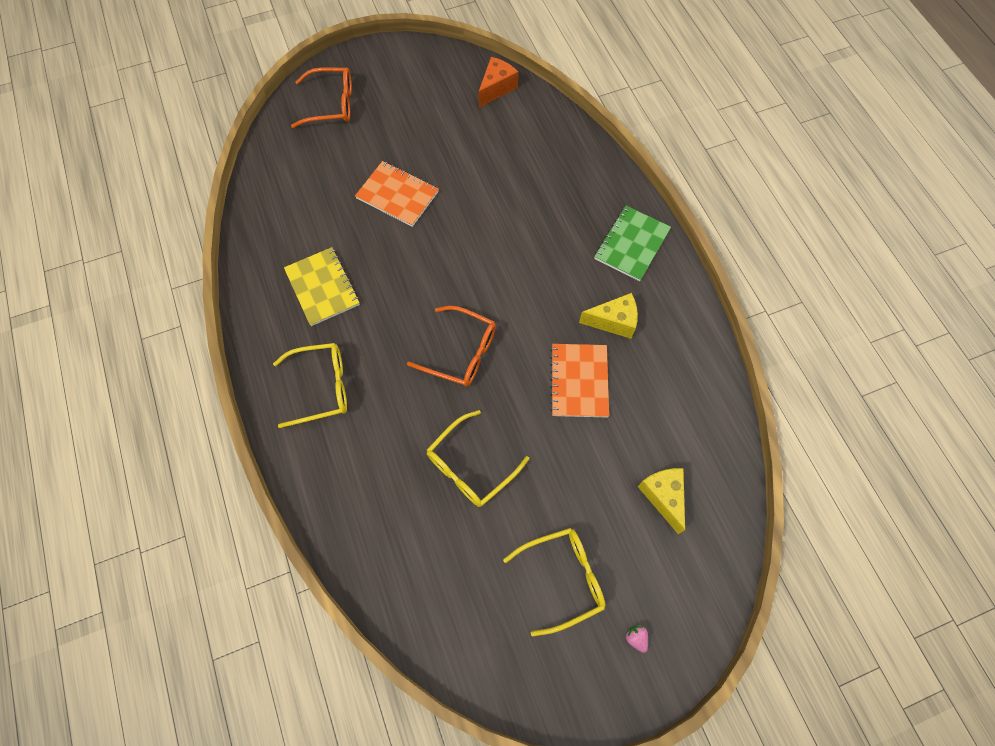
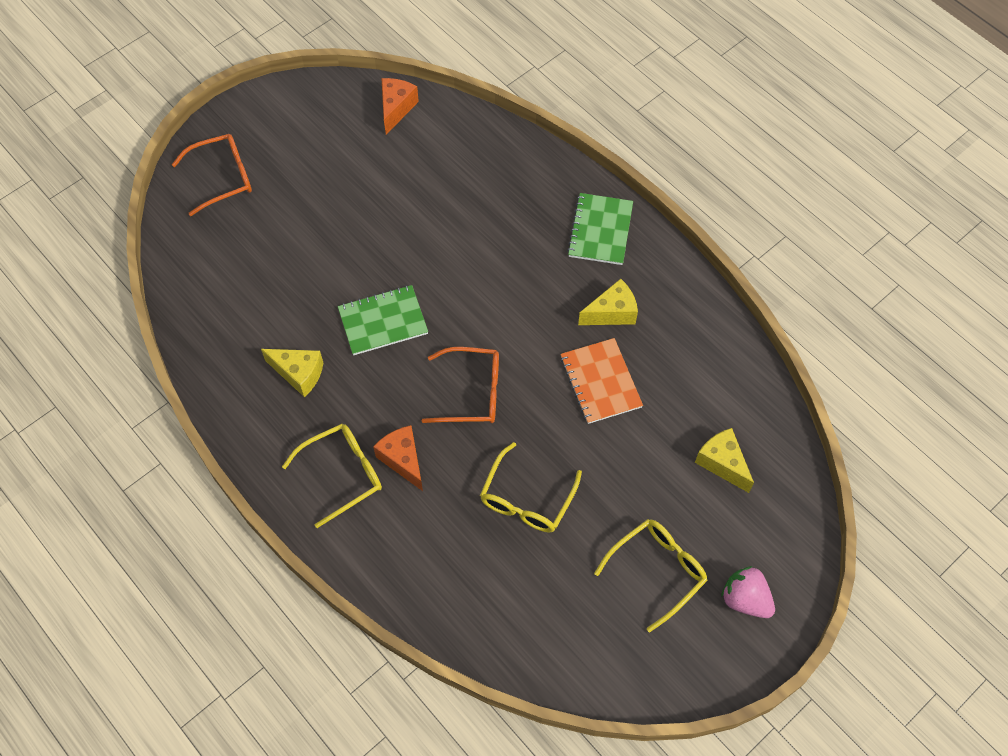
camera: 20 degrees left, 5 degrees down
yellow notebook [284,247,360,326] -> yellow cheese [261,349,323,397]
orange notebook [355,161,439,227] -> none
pink strawberry [625,625,648,653] -> pink strawberry [721,566,775,618], size x2.09
none -> green notebook [338,285,428,355]
none -> orange cheese [373,425,423,491]

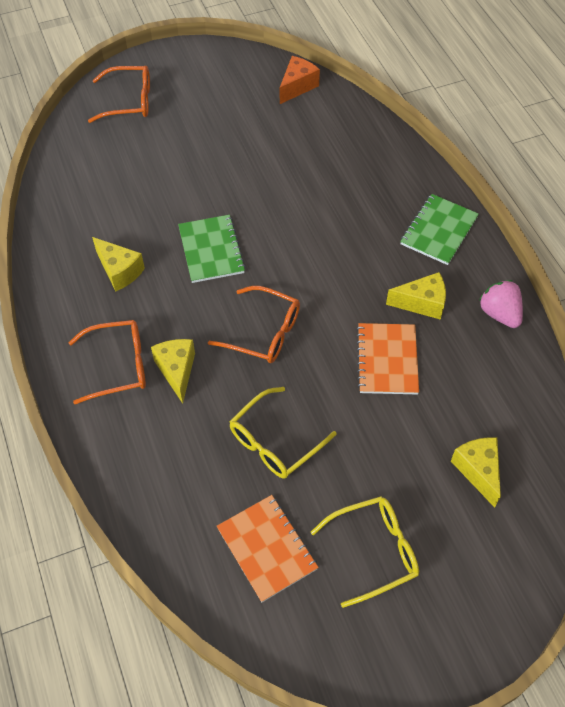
camera: 20 degrees right, 5 degrees down
yellow glasses [282,424,382,528] -> orange glasses [68,320,146,404]
green notebook [338,285,428,355] -> green notebook turned 75 degrees clockwise [178,215,246,283]
orange cheese [373,425,423,491] -> yellow cheese [151,339,195,403]
pink strawberry [721,566,775,618] -> pink strawberry moved to [479,280,523,328]
none -> orange notebook [217,495,319,602]

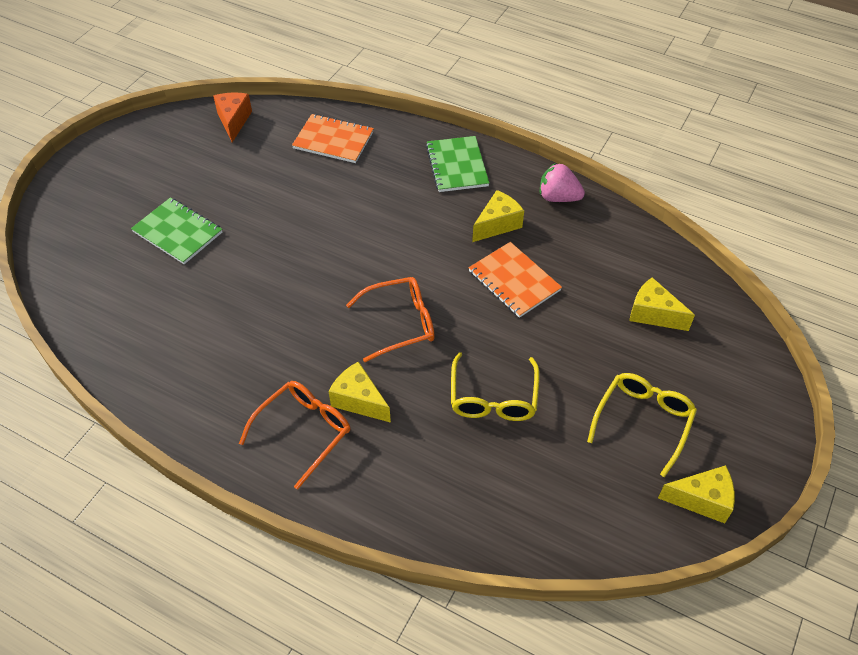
camera: 40 degrees left, 5 degrees down
orange glasses [88,66,150,123] -> none
yellow cheese [92,237,145,292] -> yellow cheese moved to [658,465,735,523]
green notebook [178,215,246,283] -> green notebook moved to [131,197,222,264]
orange notebook [217,495,319,602] -> orange notebook moved to [292,114,374,163]

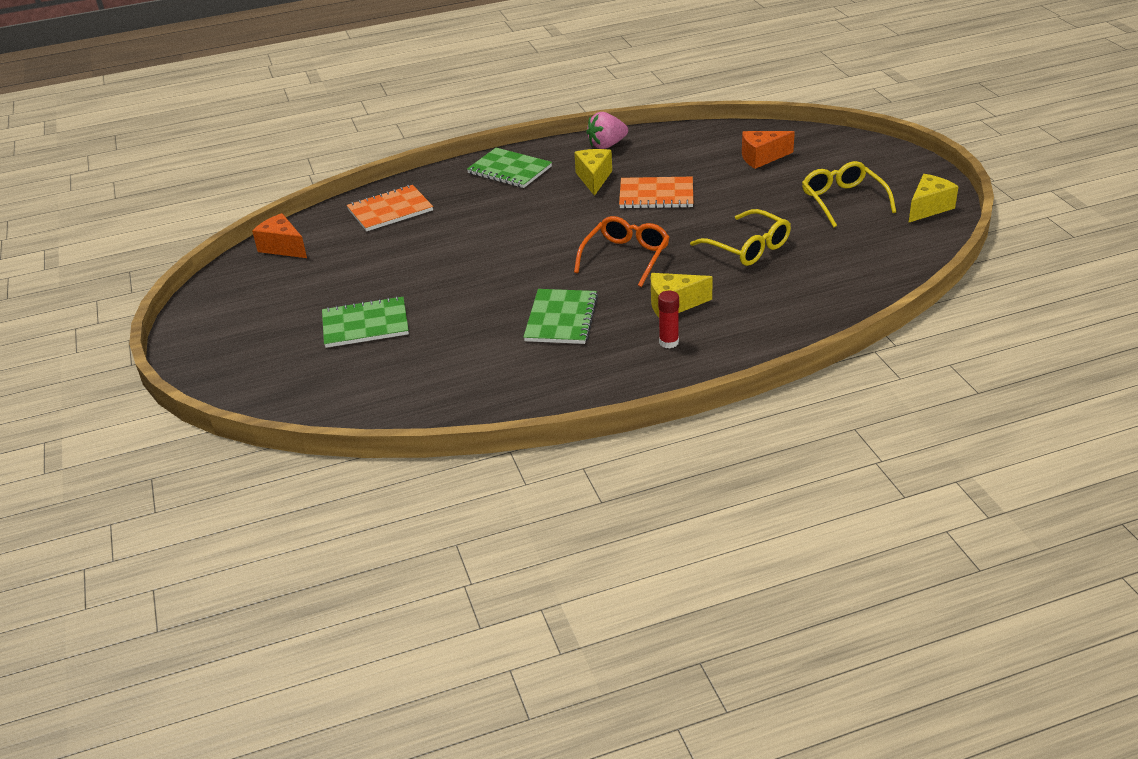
camera: 45 degrees left, 15 degrees down
orange glasses [239,381,351,490] -> red glue stick [658,291,679,348]
yellow cheese [629,277,695,331] -> orange cheese [742,131,795,169]
none -> green notebook [523,289,598,344]

